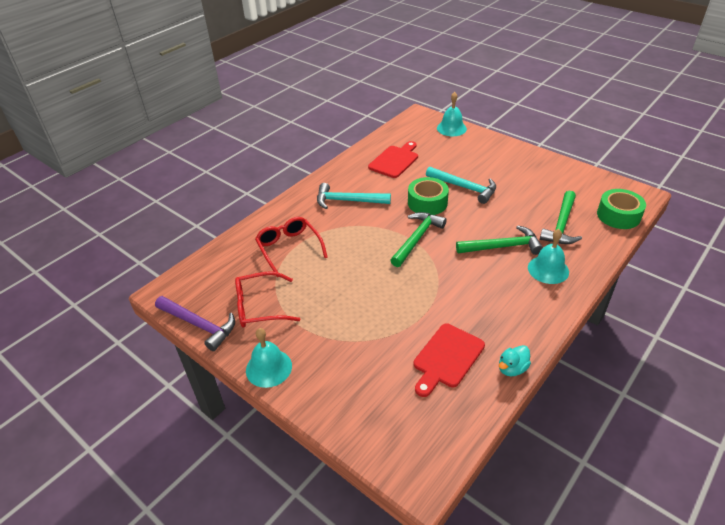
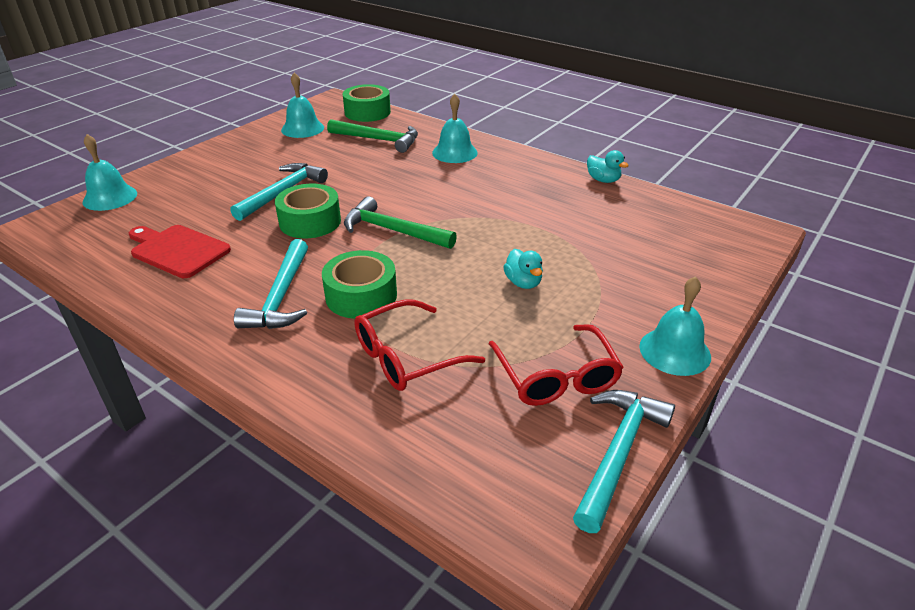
camera: 95 degrees left, 5 degrees down
purple hammer [155,296,235,351] -> turquoise hammer [573,390,675,533]
red cutting board [414,324,485,397] -> none
green hammer [456,226,543,255] -> none
none -> turquoise bell [281,72,324,138]
none -> green tape [322,250,397,319]
none -> turquoise duck [503,249,543,289]

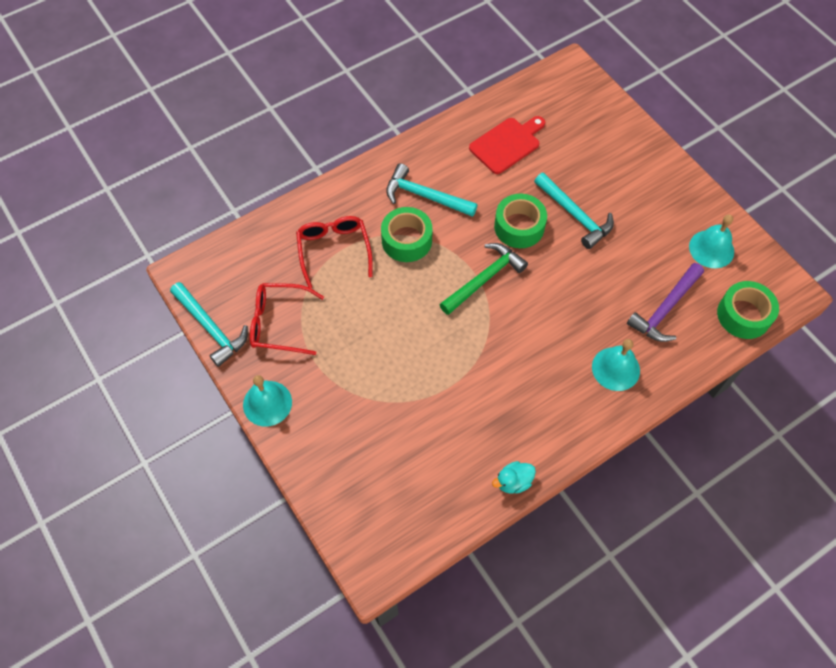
camera: 110 degrees right, 25 degrees up
turquoise bell [82,134,137,211] -> none
green hammer [327,119,418,153] -> purple hammer [627,263,704,342]
turquoise duck [503,249,543,289] -> none

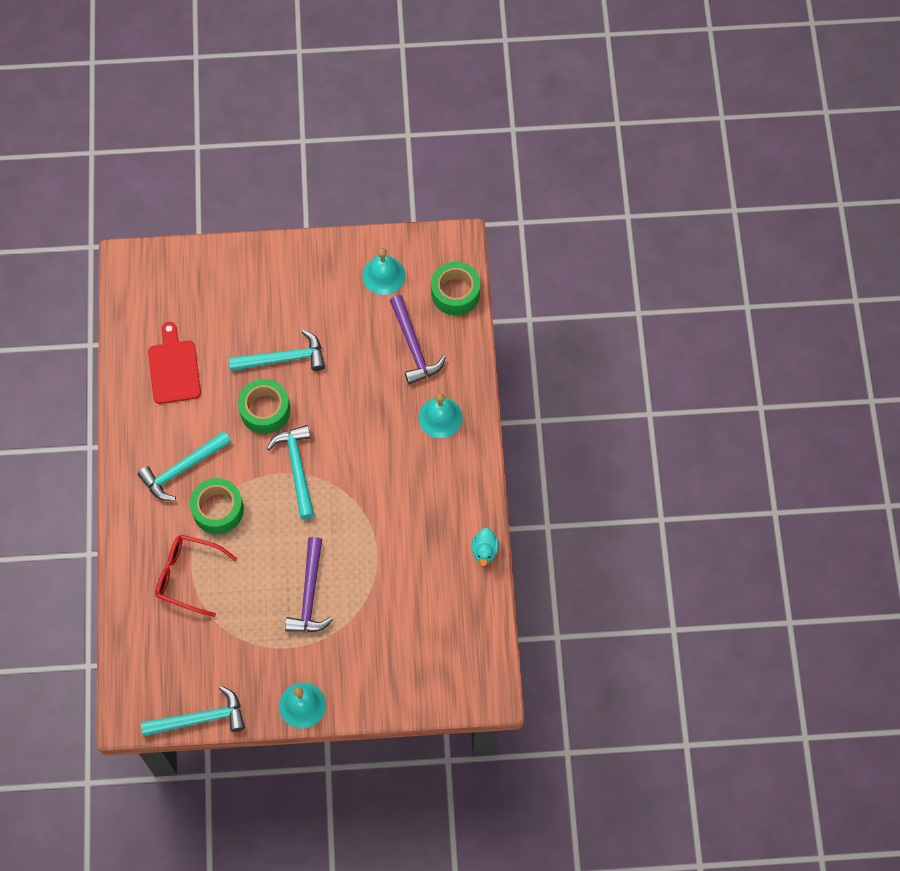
camera: 60 degrees left, 5 degrees up
red glasses [250,283,324,355] -> none
green hammer [439,243,528,315] -> turquoise hammer [267,425,314,519]
none -> purple hammer [285,537,334,633]

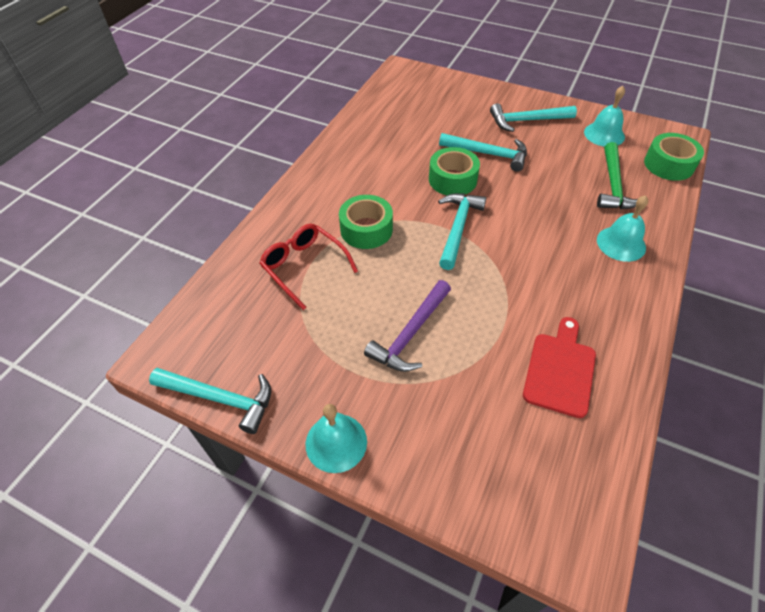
camera: 30 degrees right, 15 degrees down
turquoise hammer [137,431,231,501] -> turquoise hammer moved to [490,103,577,132]
red cutting board [148,322,201,404] -> red cutting board moved to [523,317,596,418]
purple hammer [390,295,446,385] -> green hammer [597,142,638,209]
turquoise duck [472,527,499,566] -> none

